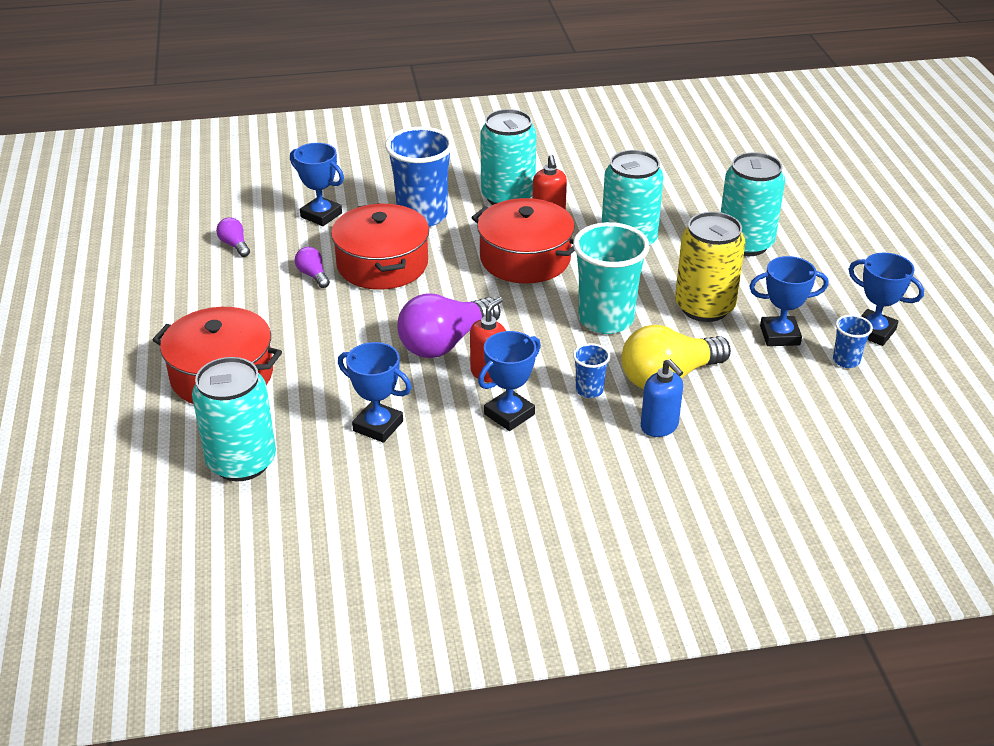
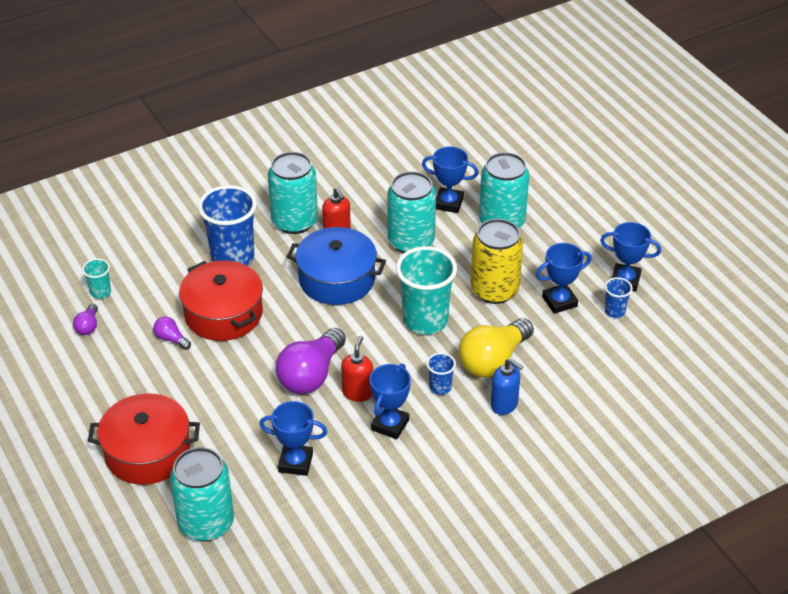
camera: 20 degrees left, 5 degrees up
purple light bulb [216,217,250,257] -> purple light bulb turned 120 degrees counterclockwise [73,304,98,335]
blue trophy [290,143,344,226] -> blue trophy moved to [422,146,478,213]
red pot [471,198,575,284] -> blue pot [287,227,386,305]
none -> turquoise cup [82,258,111,299]

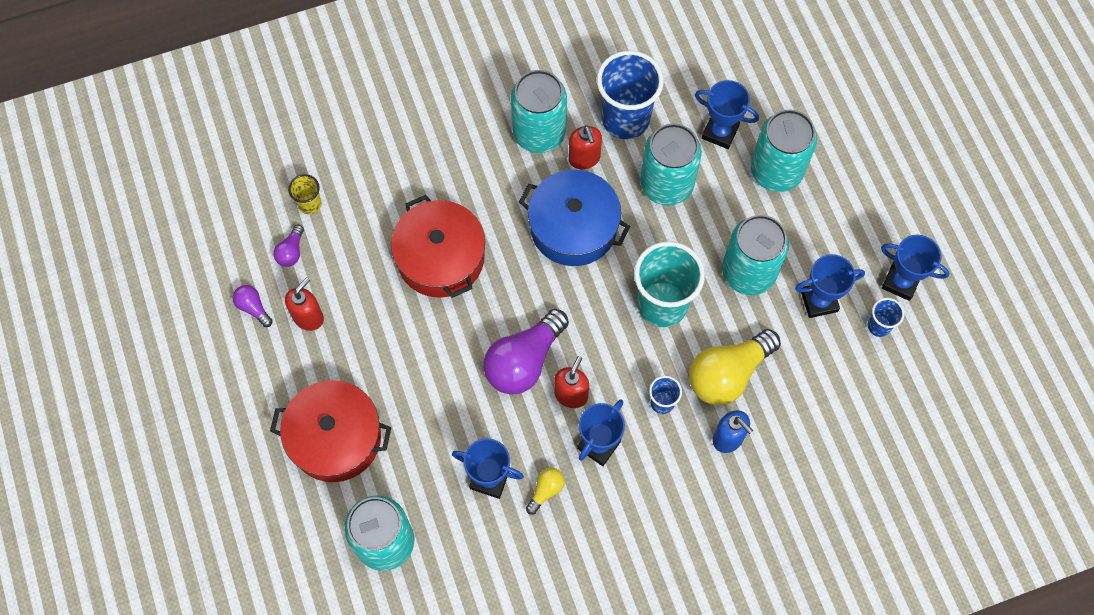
camera: 10 degrees right, 25 degrees up
turquoise cup [82,258,111,299] -> yellow cup [288,174,322,214]
purple light bulb [153,317,191,350] -> purple light bulb moved to [233,285,273,327]
blue cup [198,185,257,265] -> blue cup moved to [597,51,664,139]
yellow can [471,219,523,304] -> turquoise can [722,215,789,295]
none -> red soap dispenser [285,277,324,331]
none -> yellow light bulb [526,467,565,515]

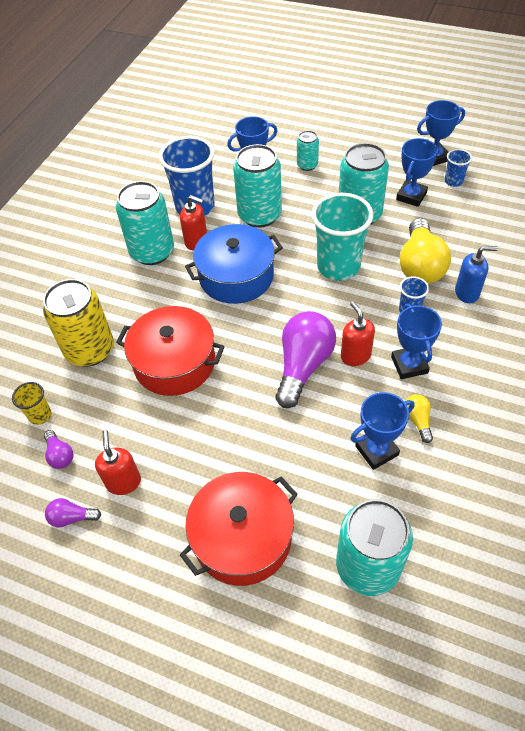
camera: 45 degrees left, 15 degrees down
purple light bulb [483,309,569,395] -> purple light bulb turned 150 degrees counterclockwise [275,311,336,408]
turquoise can [751,110,817,192] -> turquoise can [297,130,319,171], size x0.52
none -> yellow can [43,279,114,367]

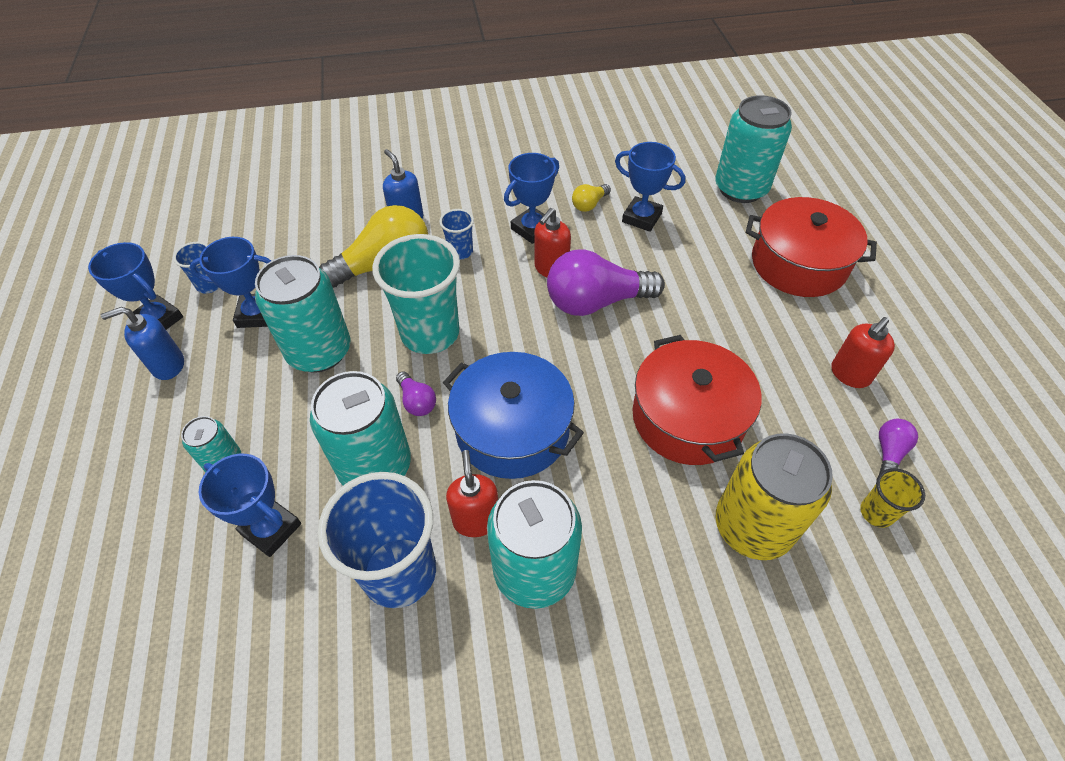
camera: 125 degrees left, 0 degrees up
purple light bulb [45,498,101,528] -> purple light bulb moved to [396,371,436,416]
none -> blue soap dispenser [101,307,184,380]

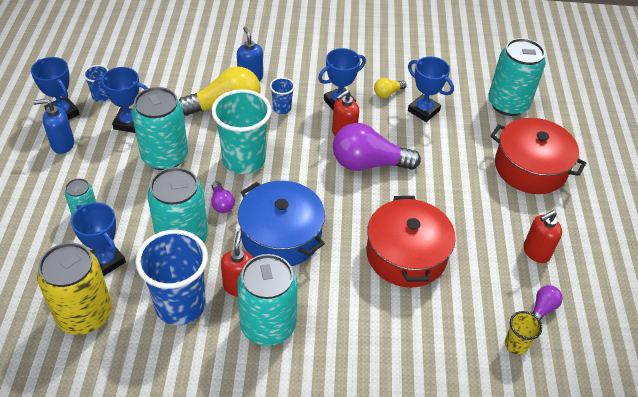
camera: 10 degrees right, 5 degrees down
yellow can [716,433,833,560] -> yellow can moved to [37,243,112,335]

